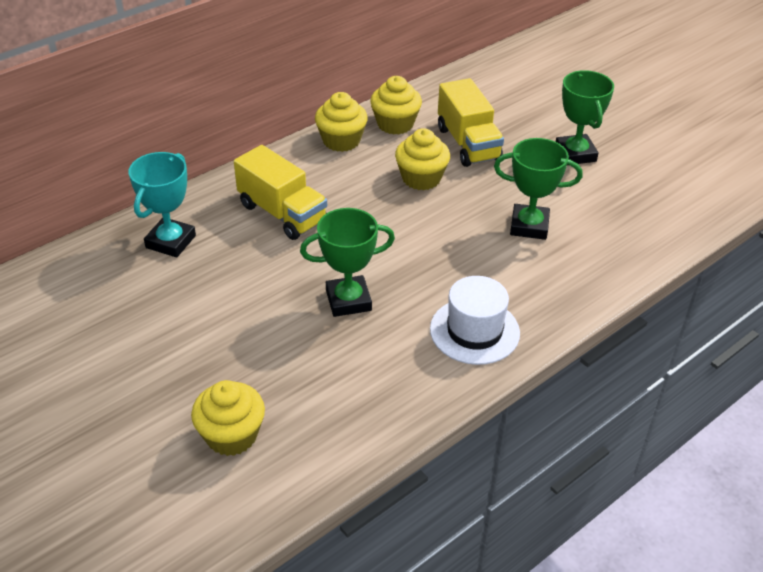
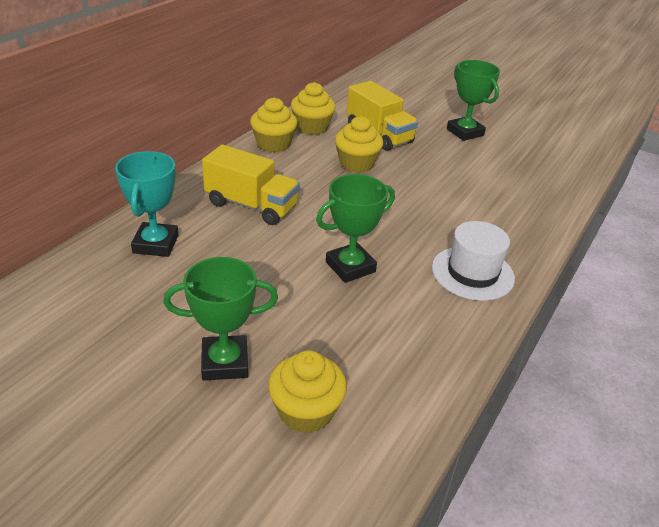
camera: 20 degrees left, 5 degrees down
green trophy [494,138,582,240] -> green trophy moved to [163,257,278,381]

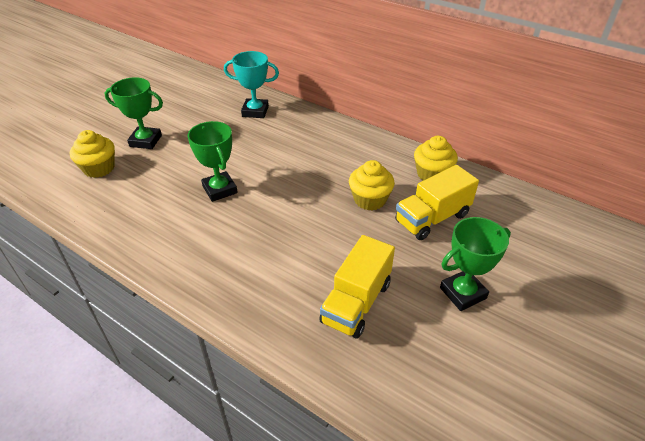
camera: 95 degrees right, 5 degrees up
green trophy [163,257,278,381] -> green trophy turned 75 degrees counterclockwise [105,77,163,149]
yellow truck [202,144,300,225] -> yellow truck moved to [319,235,395,338]
yellow cupcake [250,98,297,153] -> none
white hat [432,221,515,301] -> none

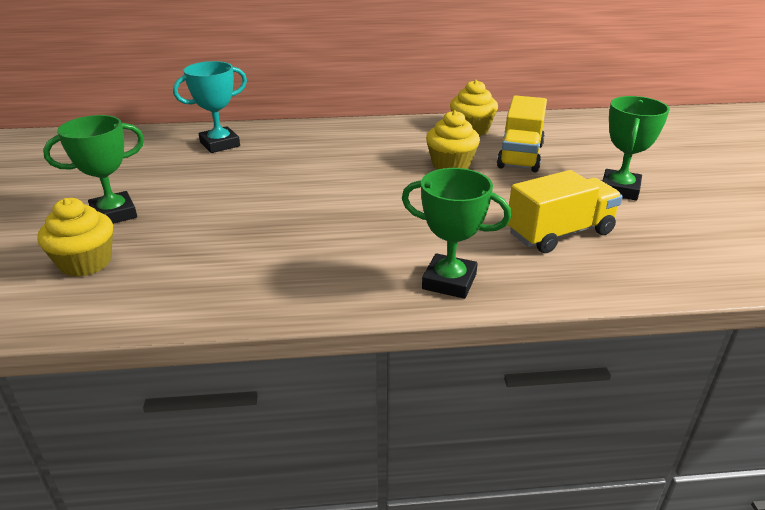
camera: 40 degrees left, 10 degrees down
green trophy [188,121,238,202] -> green trophy moved to [402,168,511,299]
yellow truck [319,235,395,338] -> yellow truck turned 105 degrees counterclockwise [507,170,623,253]

